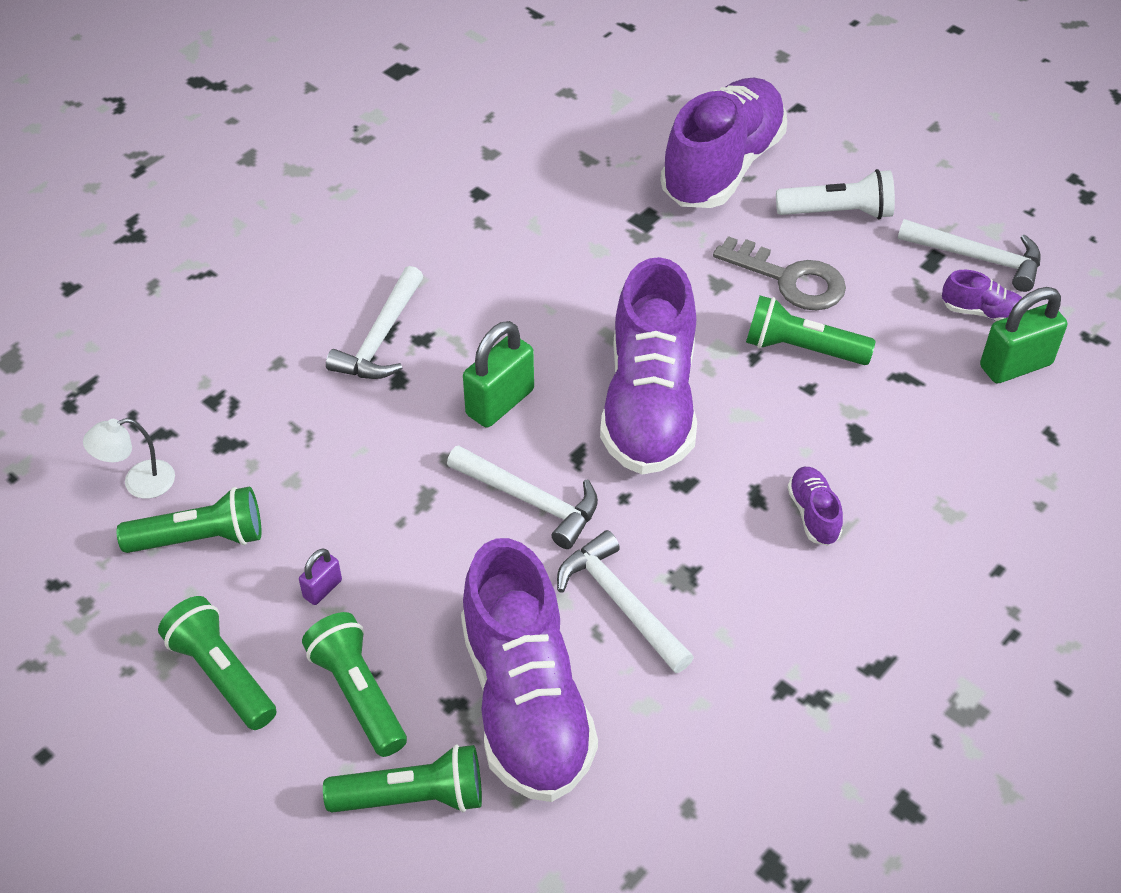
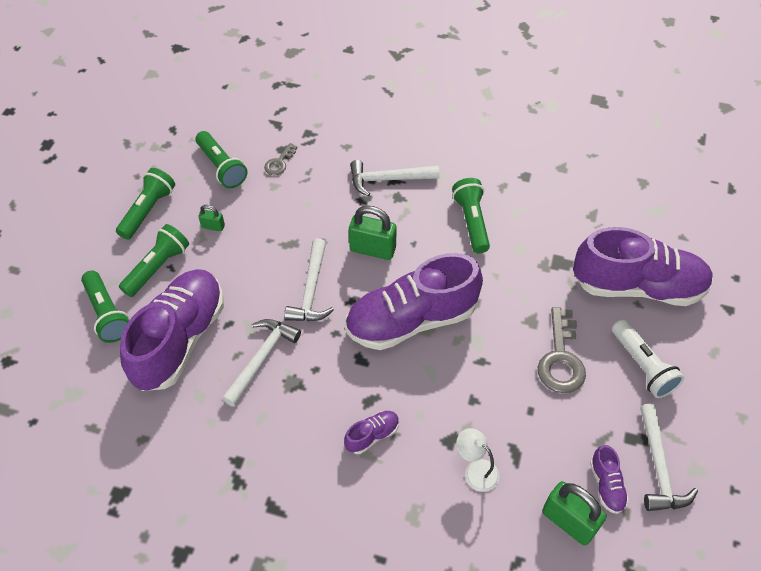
camera: 65 degrees right, 5 degrees up
white lamp [83,418,175,499] -> white lamp moved to [456,428,499,492]
purple padlock [299,548,342,605] -> green padlock [198,205,225,232]
purple shoe [461,538,598,802] -> purple shoe turned 150 degrees clockwise [120,269,224,391]
green flashlight [746,295,876,365] -> green flashlight moved to [452,178,490,253]
none -> grey key [264,143,298,175]

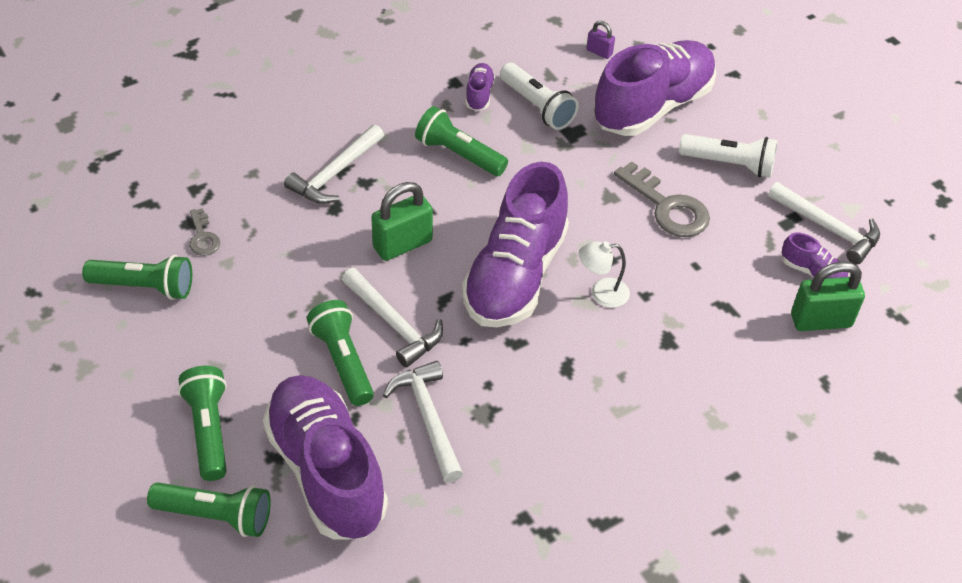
camera: 50 degrees left, 5 degrees down
green flashlight [116,168,175,240] -> green flashlight moved to [307,300,374,406]
green padlock [198,205,225,232] -> none
purple shoe [344,411,399,454] -> purple shoe moved to [465,63,495,111]
white lamp [456,428,499,492] -> white lamp moved to [579,241,630,308]
none -> white flashlight [500,63,578,130]
none -> purple padlock [586,21,615,59]

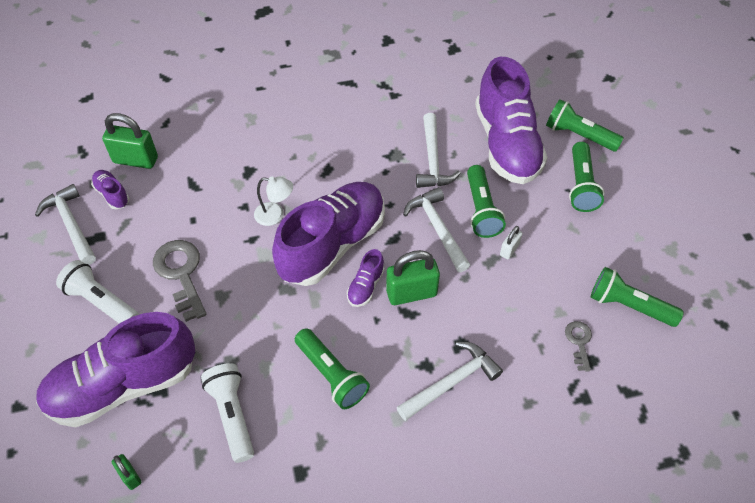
camera: 160 degrees left, 5 degrees up
purple shoe [465,63,495,111] -> purple shoe moved to [347,249,385,307]
purple padlock [586,21,615,59] -> green padlock [112,454,142,490]
none -> white padlock [500,226,522,259]

